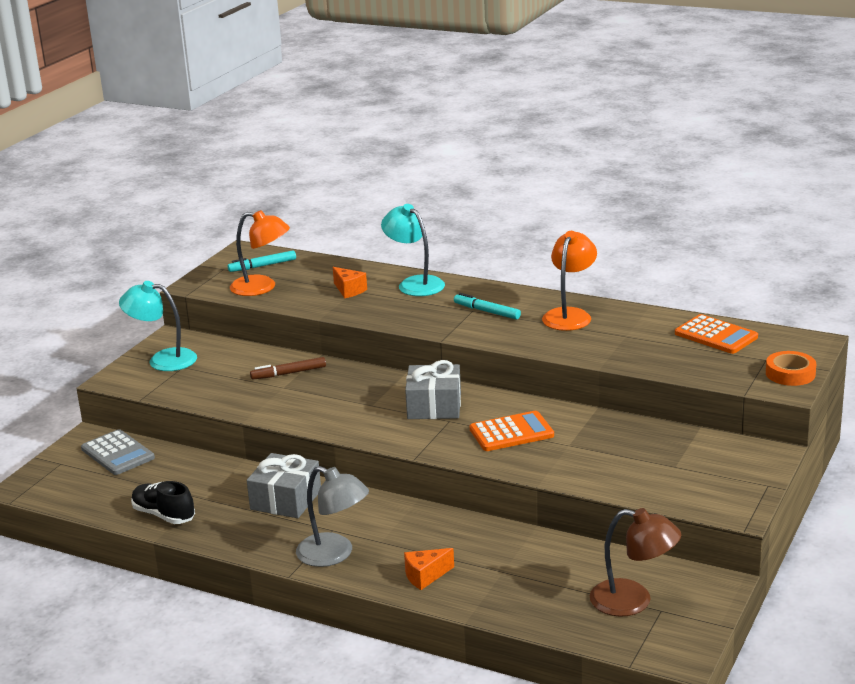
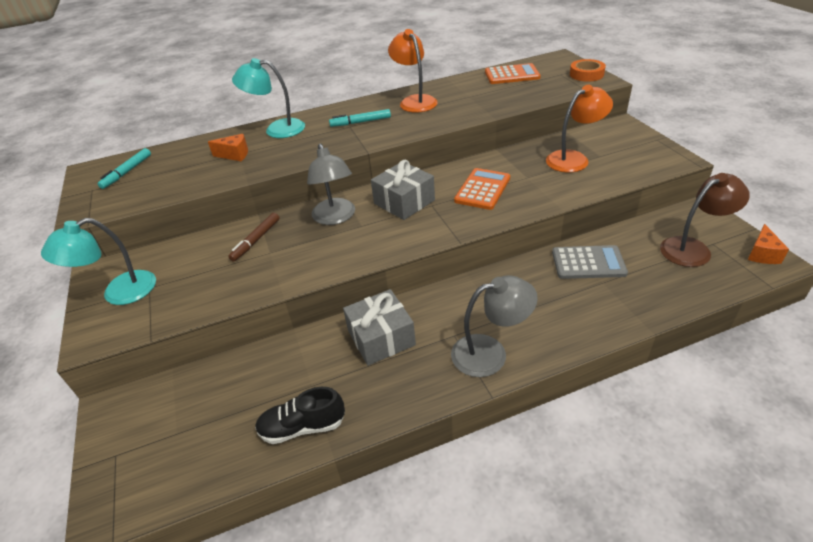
camera: 45 degrees left, 15 degrees up
grey calculator [81,429,155,475] -> grey calculator moved to [552,245,628,279]
orange lamp [230,210,290,296] -> orange lamp moved to [546,85,613,172]
orange cheese [404,548,454,590] -> orange cheese moved to [748,224,789,264]
none -> grey lamp [307,144,355,225]

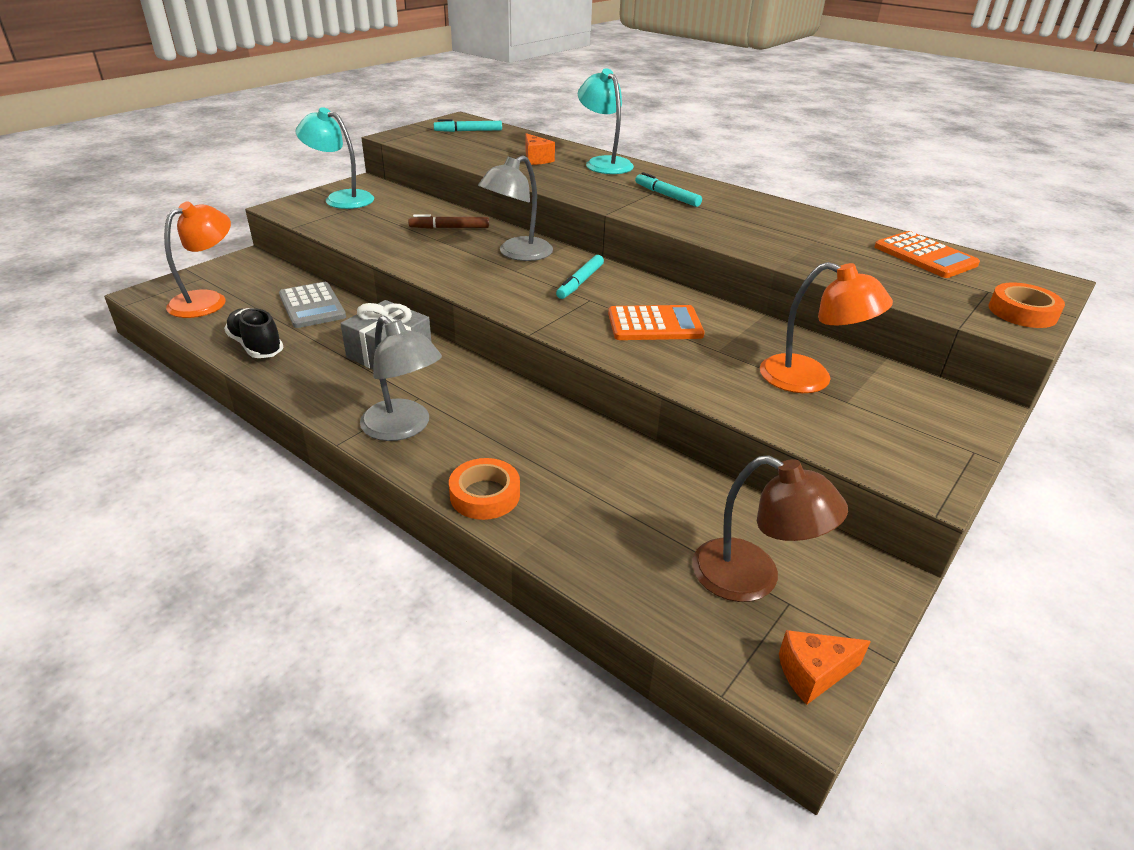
camera: 55 degrees right, 5 degrees down
grey gift [371,160,435,220] -> turquoise marker [556,255,604,299]
orange lamp [388,29,438,113] -> orange lamp moved to [164,201,231,318]
grey calculator [552,245,628,279] -> grey calculator moved to [279,282,346,328]
none -> orange tape [449,458,520,520]

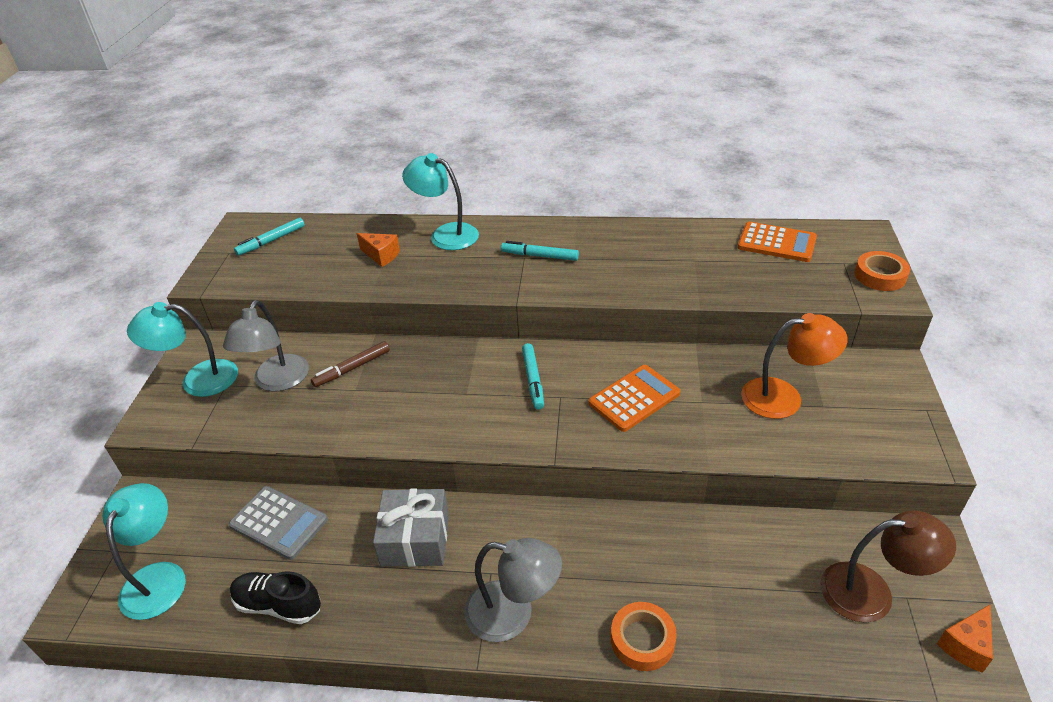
camera: 30 degrees left, 5 degrees up
orange lamp [164,201,231,318] -> turquoise lamp [103,483,186,620]
grey lamp [478,155,553,261] -> grey lamp moved to [223,300,309,392]

